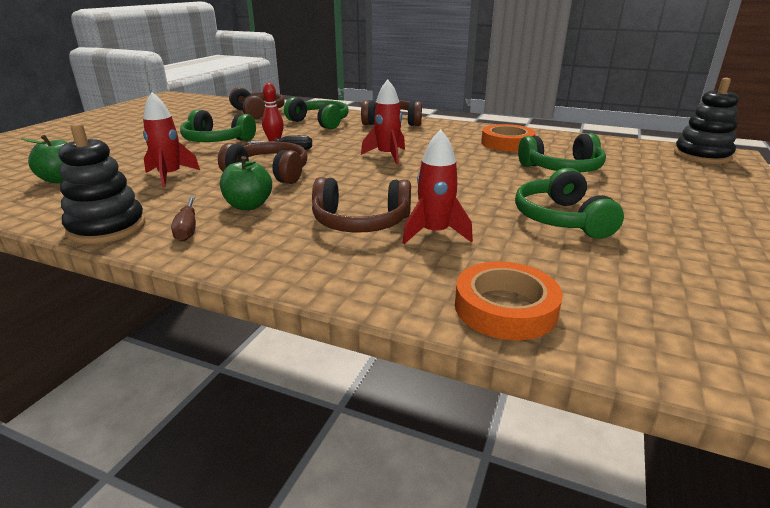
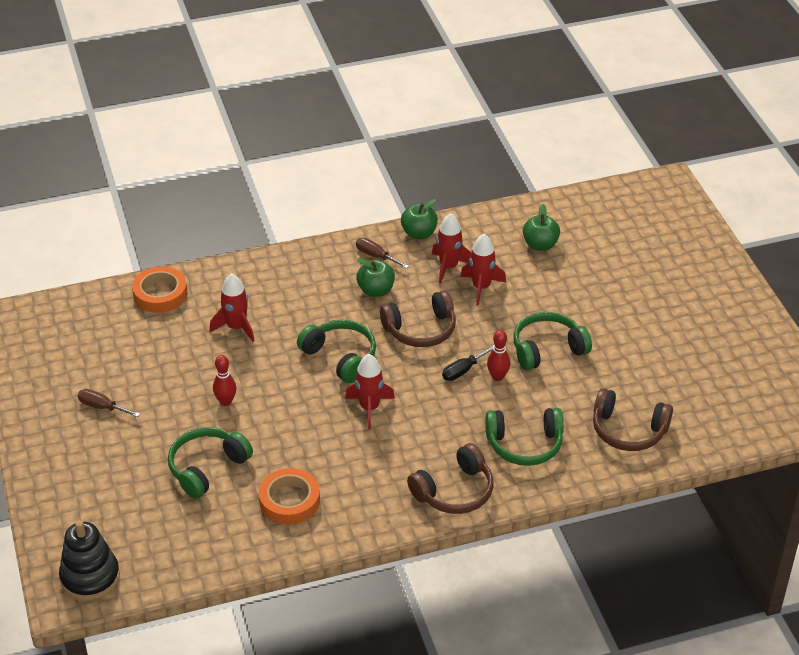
camera: 140 degrees right, 15 degrees up
black stacking toy [59,123,146,244] -> green apple [401,199,438,239]
brown headphones [312,177,411,233] -> none
green headphones [515,168,624,239] -> green headphones moved to [297,319,376,383]
none -> brown screwdriver [78,389,140,417]
none -> red bowling pin [213,355,237,406]
none -> red rocket [432,213,471,284]

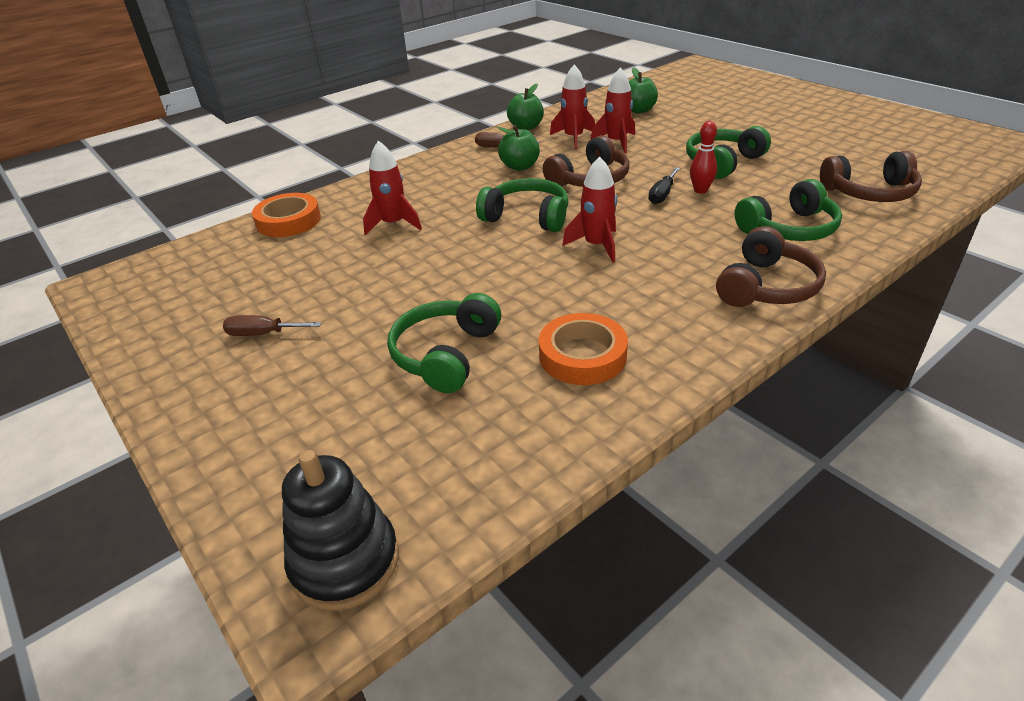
camera: 20 degrees left, 5 degrees down
red bowling pin [213,355,237,406] -> none

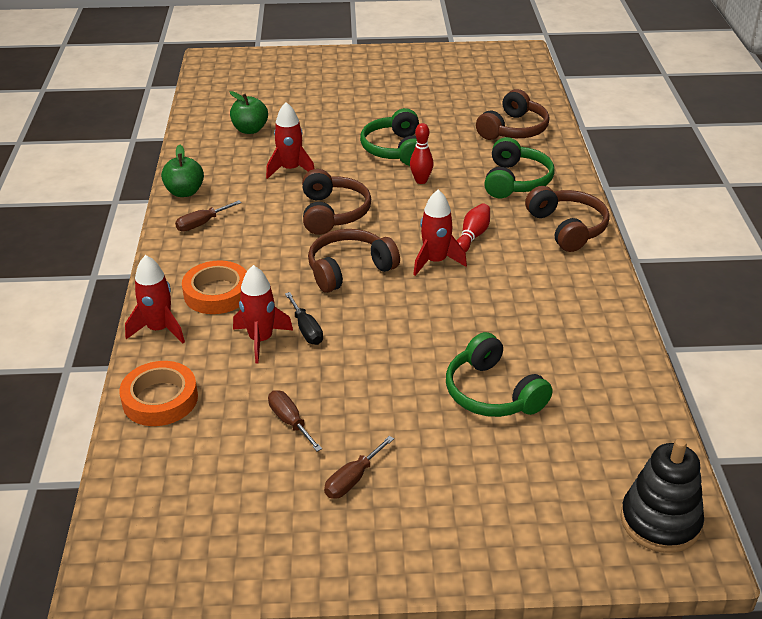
camera: 55 degrees left, 0 degrees up
green headphones [476,178,568,232] -> brown headphones [308,229,400,293]
green apple [498,125,540,171] -> none
orange tape [539,313,628,385] -> orange tape moved to [182,260,247,314]
red rocket [550,65,595,149] -> red rocket moved to [125,255,185,343]
black screwdriver [648,167,680,204] -> black screwdriver moved to [285,292,323,345]
none -> brown screwdriver [268,390,322,451]
none -> red bowling pin [456,204,490,252]

